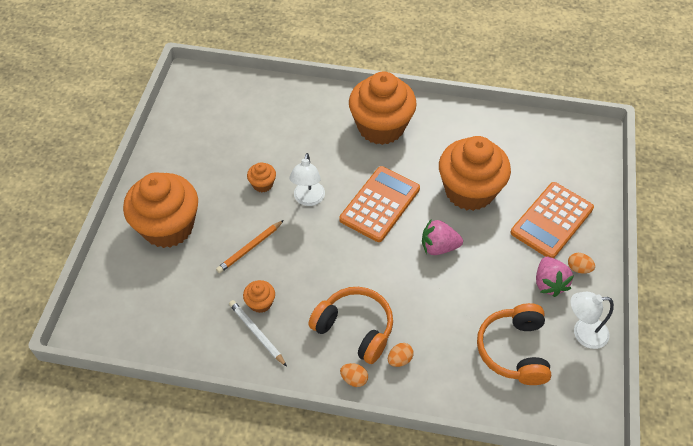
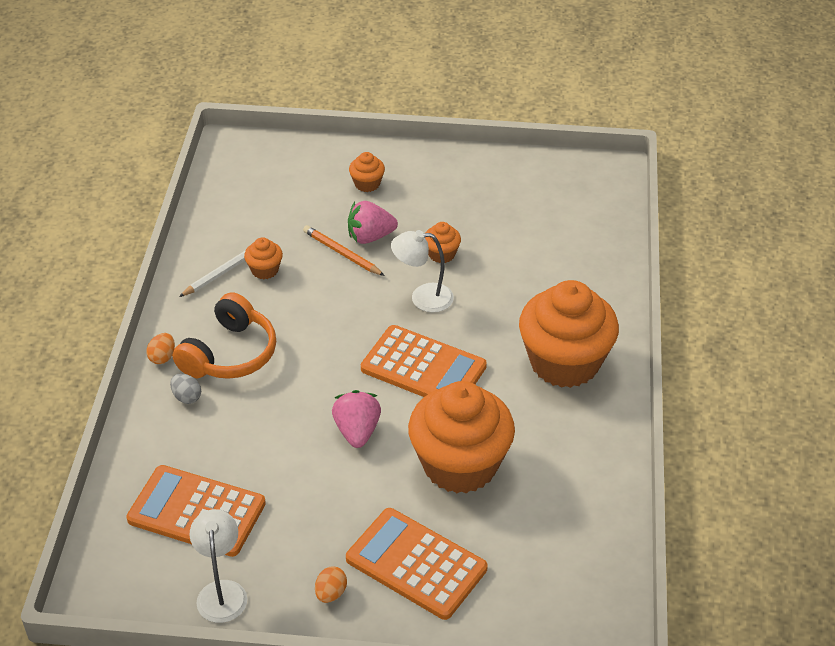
camera: 85 degrees right, 10 degrees down
orange cupcake [123,172,198,248] -> orange cupcake [349,152,385,192], size x0.42
orange egg [388,343,414,367] -> grey egg [170,373,201,404]
orange headphones [477,303,551,385] -> orange calculator [126,465,266,557]
pink strawberry [536,257,574,297] -> pink strawberry moved to [348,201,398,244]

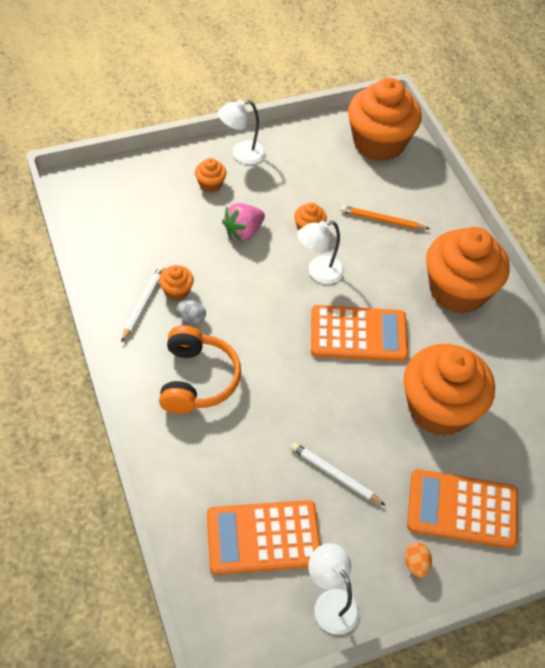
camera: 30 degrees left, 10 degrees up
orange egg [146,333,175,364] -> none
grey egg [170,373,201,404] -> grey egg moved to [176,300,206,324]
orange pencil [303,225,385,276] -> orange pencil moved to [340,205,430,229]
pink strawberry [332,390,381,448] -> none
none -> white lamp [218,100,266,164]
none -> white pencil [291,442,386,506]
none -> orange cupcake [348,78,422,162]

